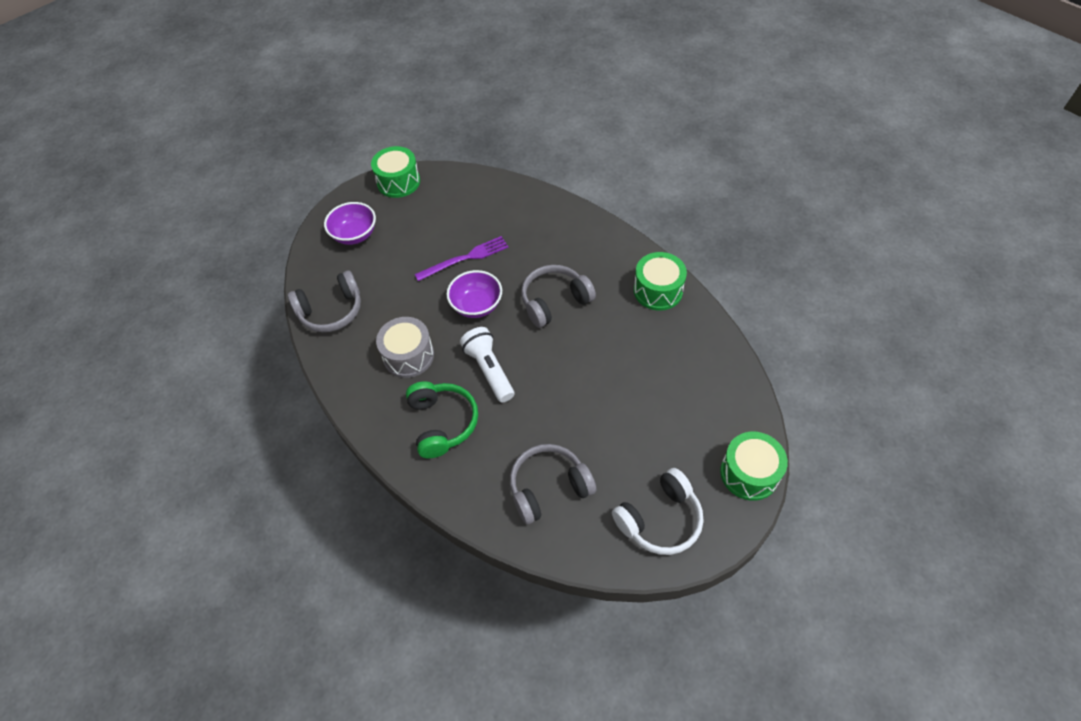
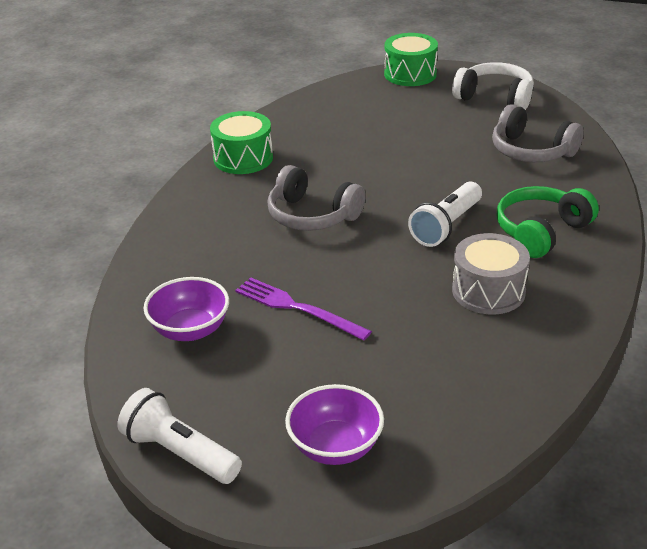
camera: 120 degrees left, 20 degrees down
grey headphones [288,270,361,332] -> none
green drum [371,146,420,198] -> white flashlight [118,388,242,484]
purple bowl [446,270,502,318] -> purple bowl moved to [144,277,229,341]

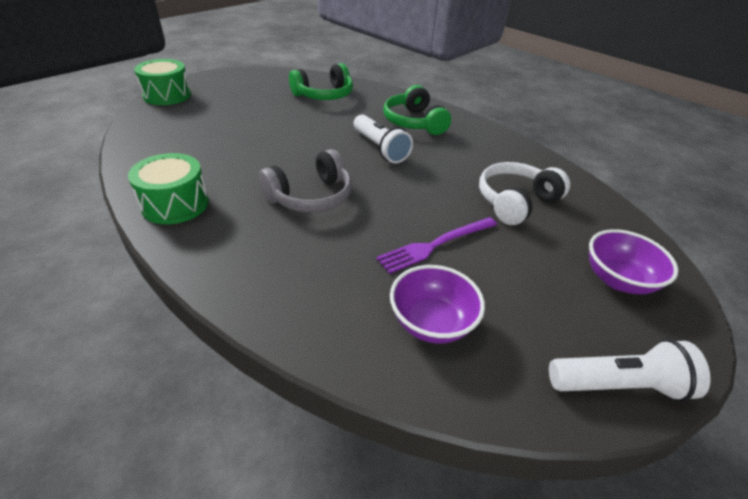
camera: 70 degrees left, 5 degrees up
white flashlight [118,388,242,484] -> white flashlight turned 150 degrees counterclockwise [549,339,711,402]
white headphones [452,62,534,110] -> white headphones moved to [479,162,570,225]
grey drum [452,233,530,315] -> none
grey headphones [492,104,584,162] -> green headphones [289,63,353,100]

